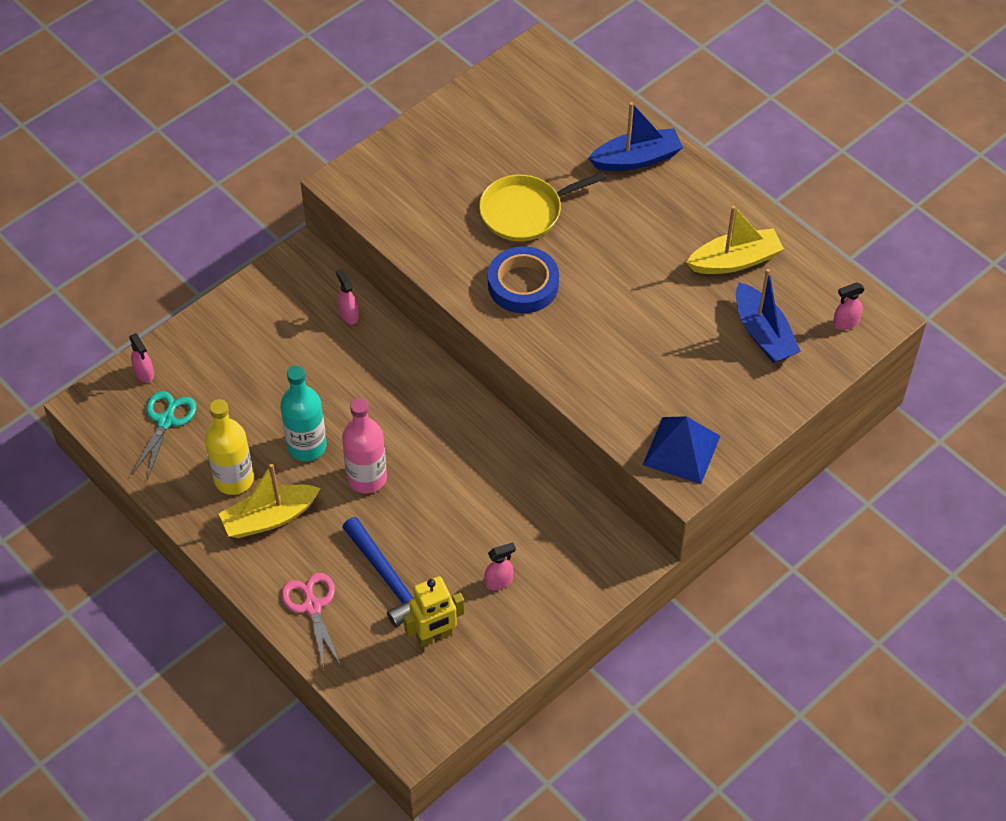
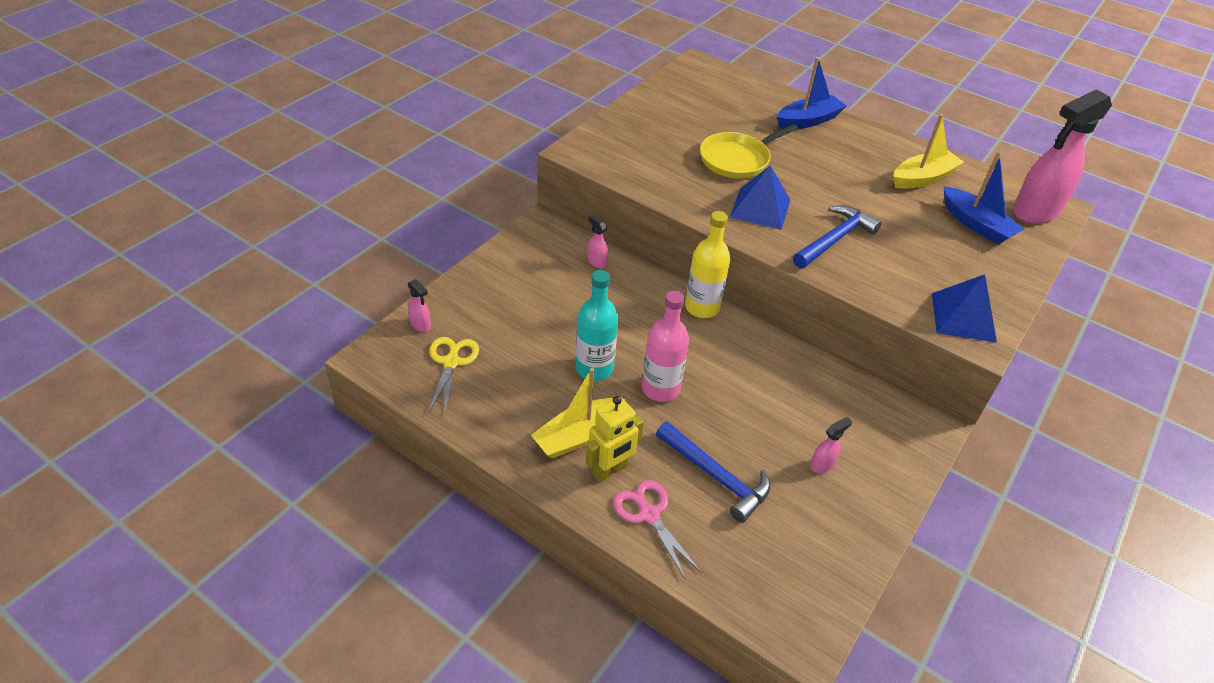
camera: 15 degrees left, 10 degrees down
turquoise scissors [132,391,197,480] -> yellow scissors [428,337,479,415]
yellow bottle [205,399,254,495] -> yellow bottle moved to [685,211,730,318]
yellow robot [403,576,465,647] -> yellow robot moved to [586,396,644,482]
blue tape [488,246,559,313] -> blue pyramid [730,165,790,230]
pink spray bottle [833,282,865,330] -> pink spray bottle [1013,89,1112,224], size x2.48
none -> blue hammer [793,205,882,268]

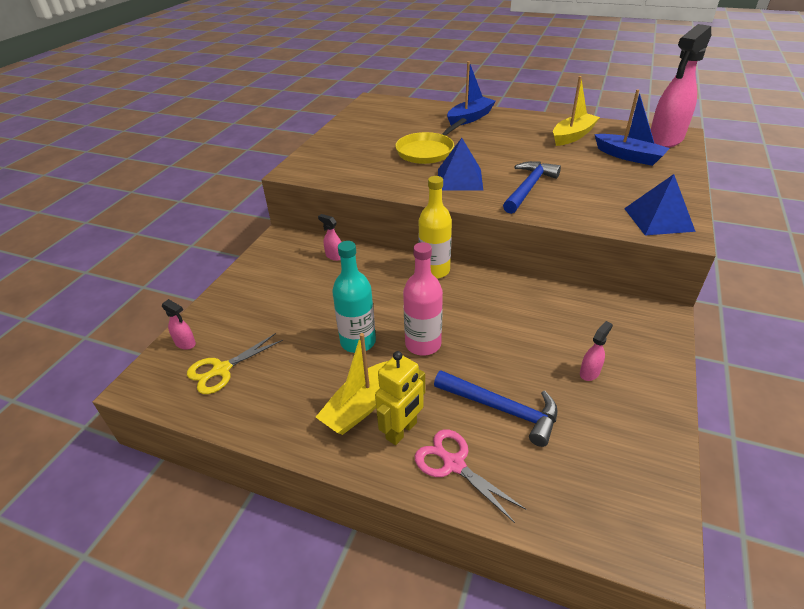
camera: 10 degrees left, 5 degrees down
yellow scissors [428,337,479,415] -> yellow scissors turned 120 degrees counterclockwise [187,333,283,394]

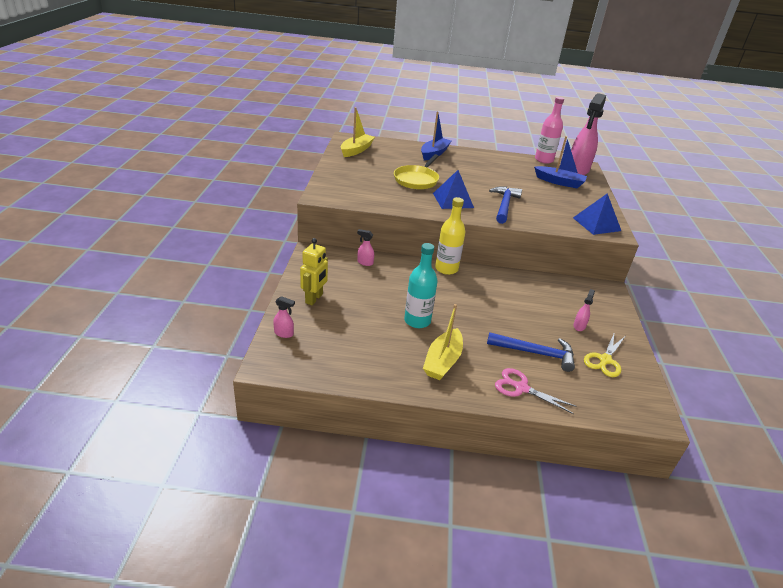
camera: 20 degrees left, 5 degrees down
yellow scissors [187,333,283,394] -> yellow scissors moved to [584,332,625,377]
yellow robot [375,351,425,445] -> yellow robot moved to [300,238,328,305]
pink bottle [403,242,443,356] -> pink bottle moved to [535,97,564,164]
yellow boat [553,76,600,146] -> yellow boat moved to [341,107,375,157]

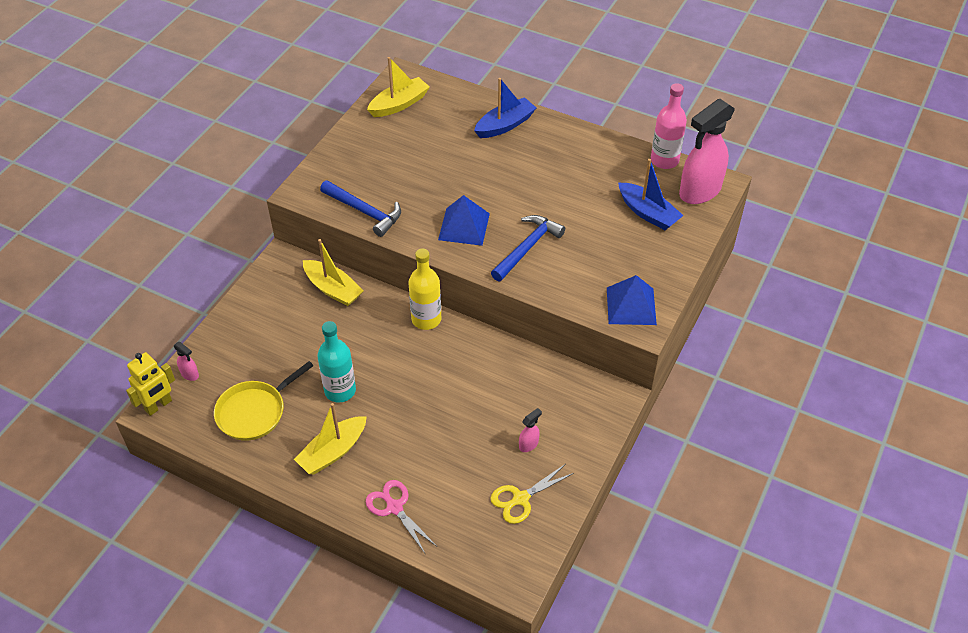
camera: 25 degrees right, 15 degrees up
yellow robot [300,238,328,305] -> yellow robot moved to [126,352,175,416]
pink spray bottle [357,229,374,266] -> yellow boat [303,239,364,306]
yellow pan [394,154,439,190] -> yellow pan moved to [214,361,313,441]
blue hammer [487,332,575,372] -> blue hammer moved to [320,180,401,237]

